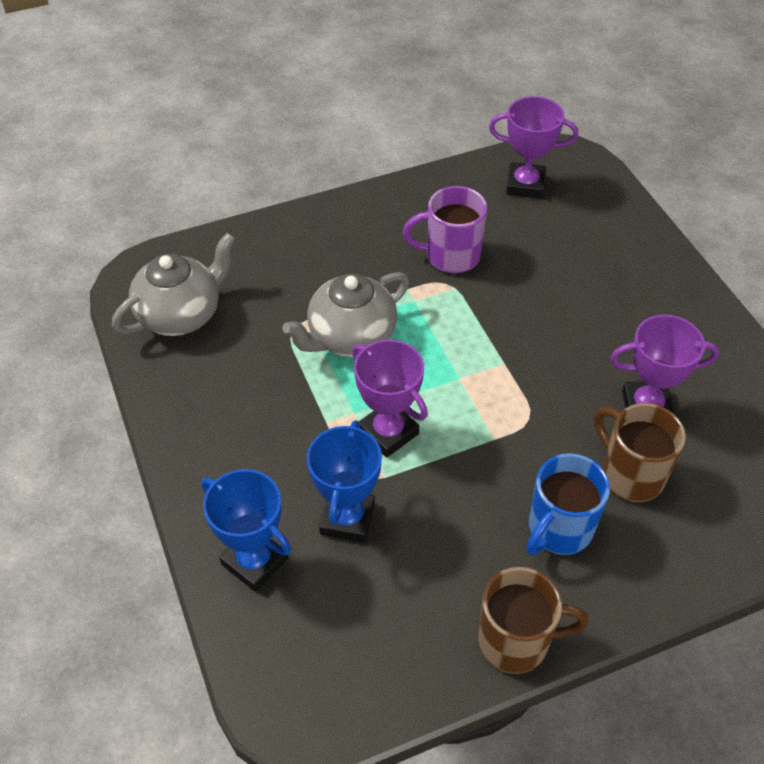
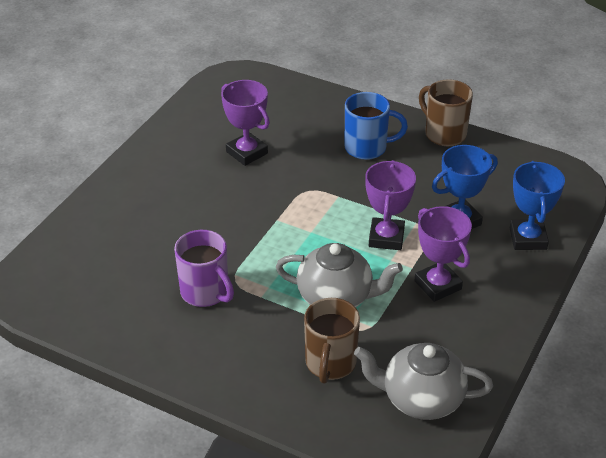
camera: 130 degrees left, 10 degrees down
purple trophy [489,96,578,199] -> purple trophy moved to [414,206,472,302]
brown mug [594,403,686,502] -> brown mug moved to [304,298,360,384]

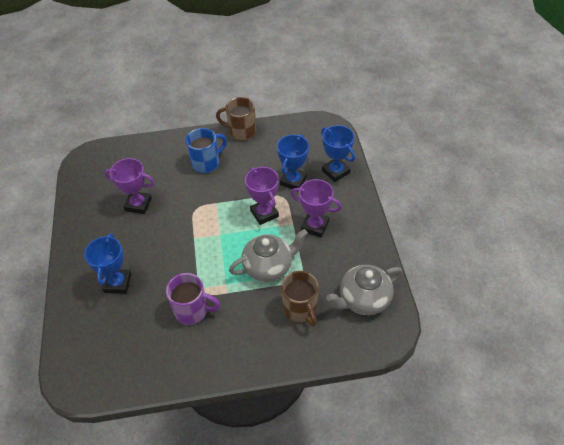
camera: 35 degrees left, 10 degrees up
none -> blue trophy [84,233,131,293]

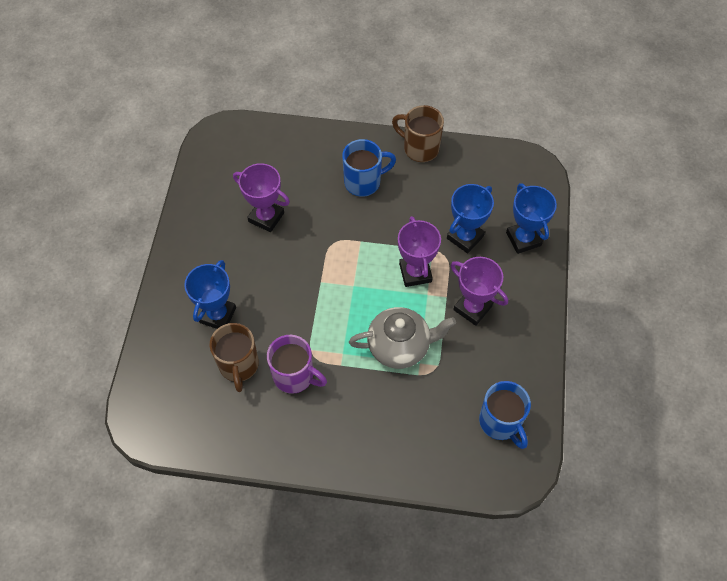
camera: 15 degrees right, 10 degrees up
brown mug [281,271,319,327] -> brown mug moved to [210,323,259,392]
grey teapot [326,265,402,315] -> blue mug [479,381,531,449]

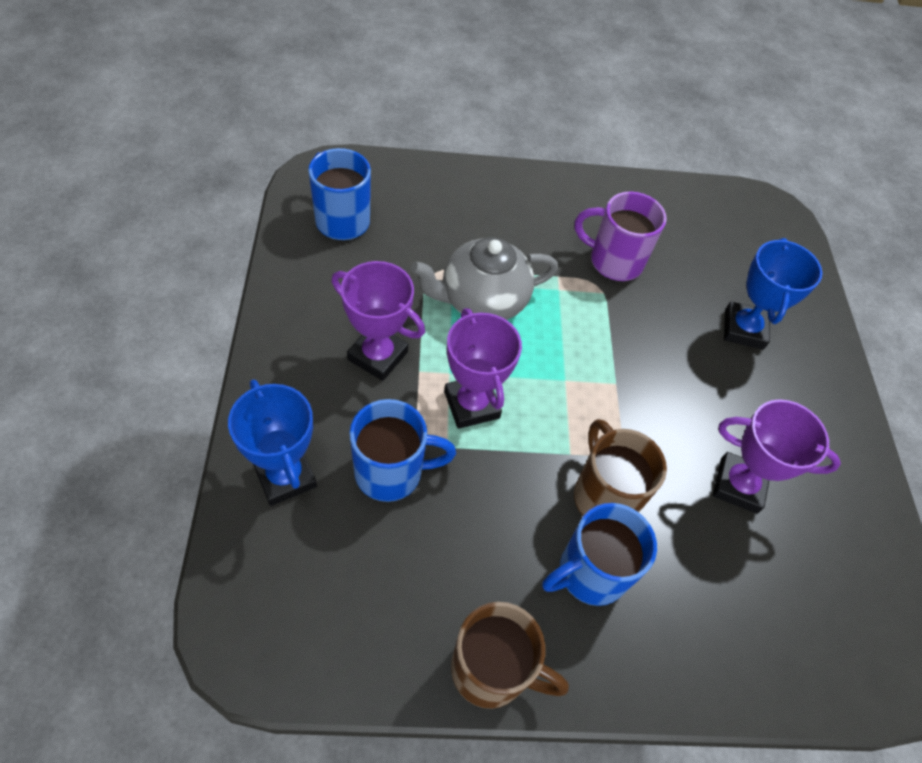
camera: 165 degrees right, 5 degrees down
brown mug [210,323,259,392] -> brown mug moved to [574,419,667,516]
blue trophy [447,184,494,253] -> blue mug [350,399,456,502]

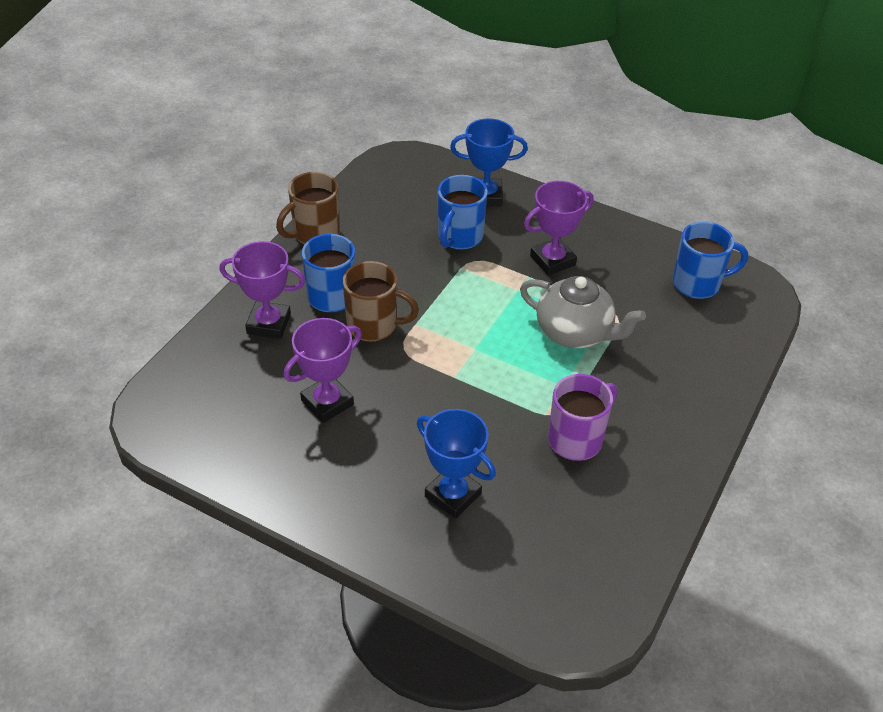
camera: 125 degrees right, 10 degrees down
grey teapot [410,237,558,320] -> grey teapot turned 105 degrees clockwise [520,276,646,348]
purple trophy [444,308,522,429] -> purple trophy moved to [219,241,305,339]

